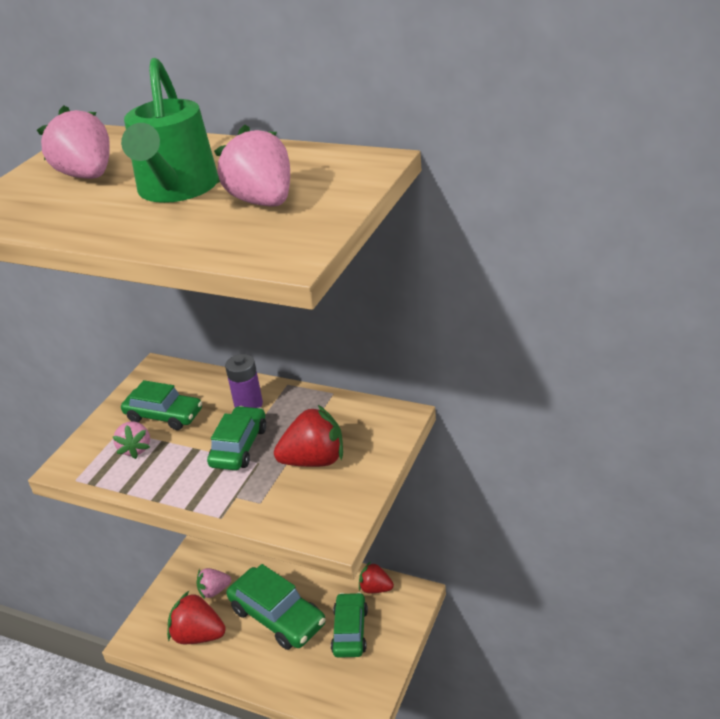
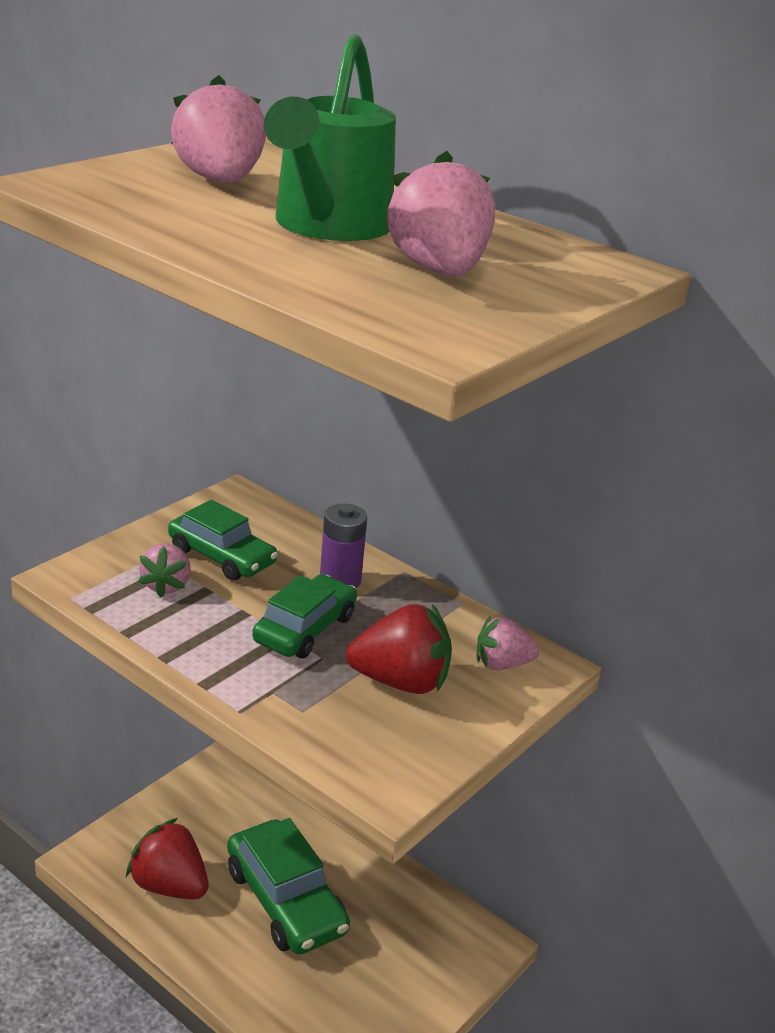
camera: 10 degrees right, 5 degrees down
pink strawberry [197,568,231,599] -> pink strawberry moved to [477,615,539,670]
green car [331,592,368,658] -> none
red strawberry [359,562,394,593] -> none

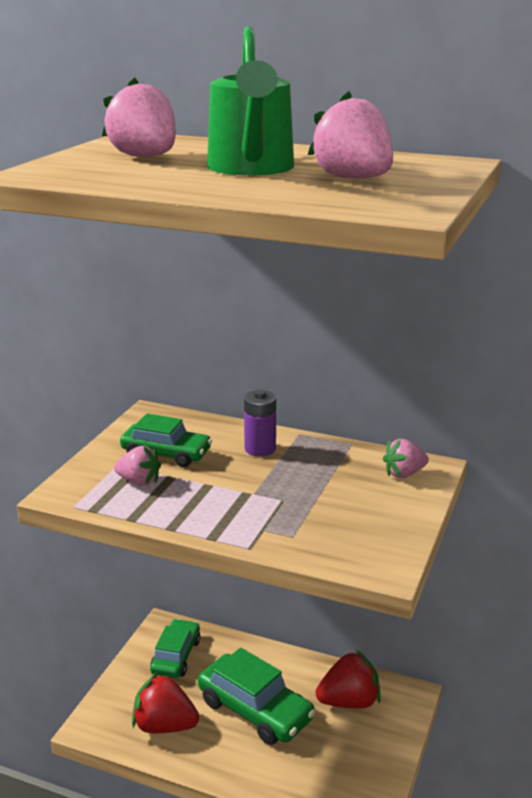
camera: 15 degrees left, 5 degrees down
pink strawberry [138,544,191,598] -> pink strawberry turned 60 degrees counterclockwise [114,446,161,486]
green car [252,574,357,658] -> green car moved to [150,619,200,678]
red strawberry [346,604,452,694] -> red strawberry moved to [316,650,381,709]

